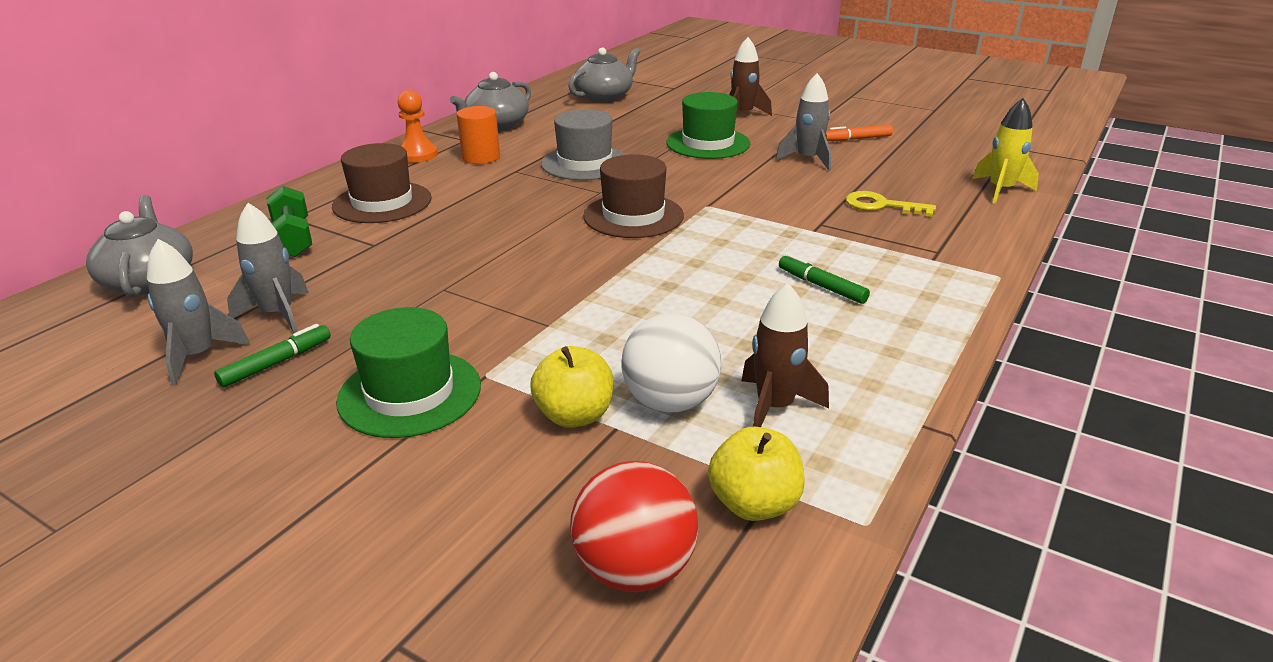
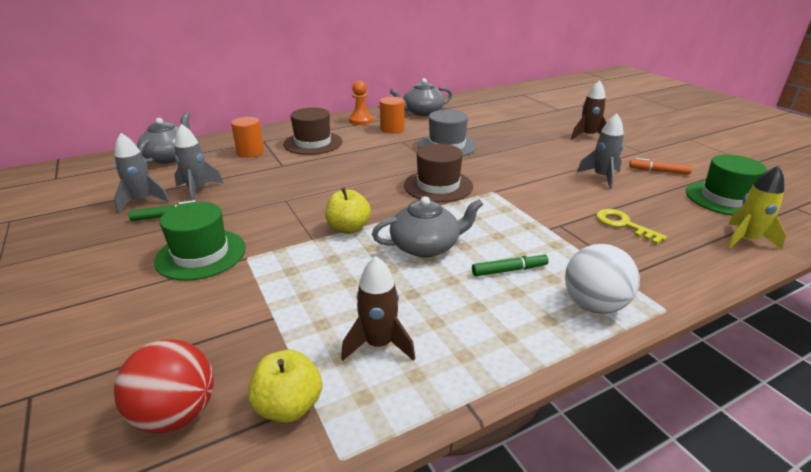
camera: 30 degrees right, 0 degrees up
green dumbbell [267,186,312,257] -> orange cylinder [231,117,264,158]
yellow apple [530,346,614,428] -> yellow apple moved to [325,188,371,234]
grey teapot [568,48,640,102] -> grey teapot moved to [372,196,483,257]
white ball [621,313,722,413] -> white ball moved to [565,244,640,314]
green hat [667,92,750,159] -> green hat moved to [686,155,767,216]
green marker [779,254,870,304] -> green marker turned 90 degrees clockwise [472,253,549,276]

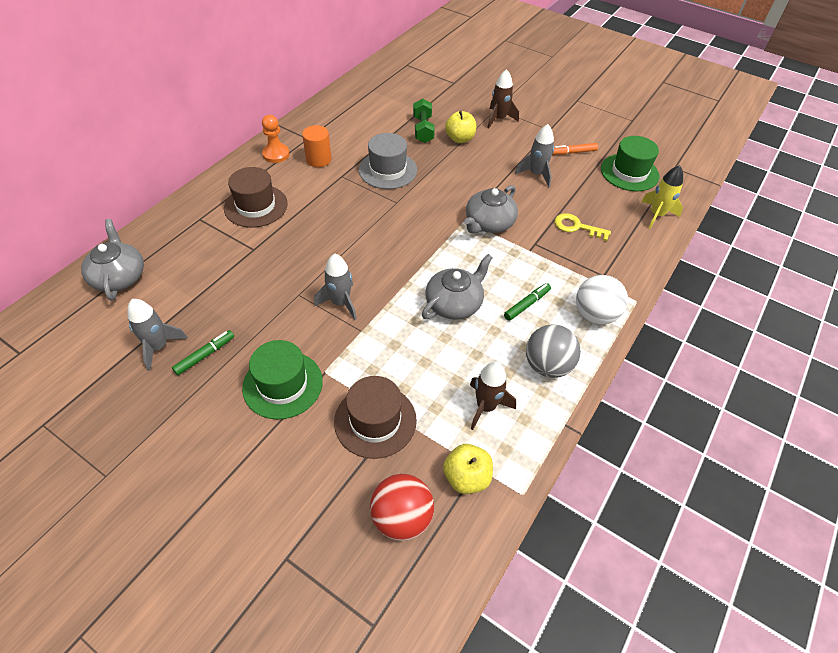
camera: 30 degrees left, 20 degrees up
grey rocket [174,124,223,200] -> grey rocket moved to [314,254,357,320]
orange cylinder [231,117,264,158] -> none
yellow apple [325,188,371,234] -> yellow apple moved to [445,111,476,143]
grey teapot [390,78,452,116] -> grey teapot moved to [464,185,518,233]
brown hat [404,144,473,202] -> brown hat moved to [334,376,417,459]
none -> green dumbbell [413,98,435,143]
none -> grey ball [526,324,581,378]

